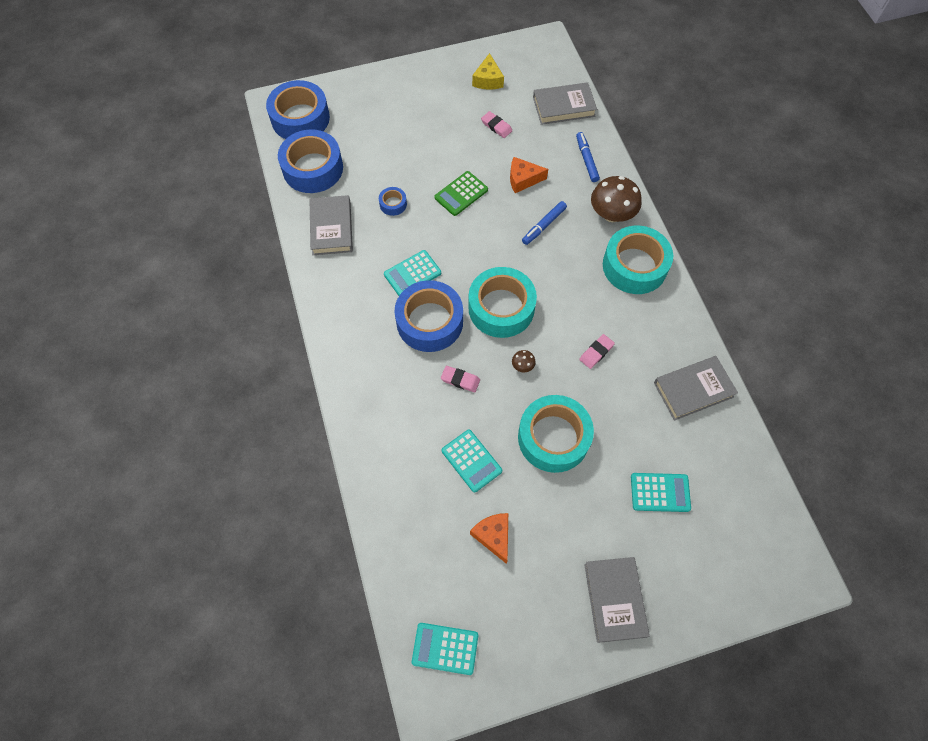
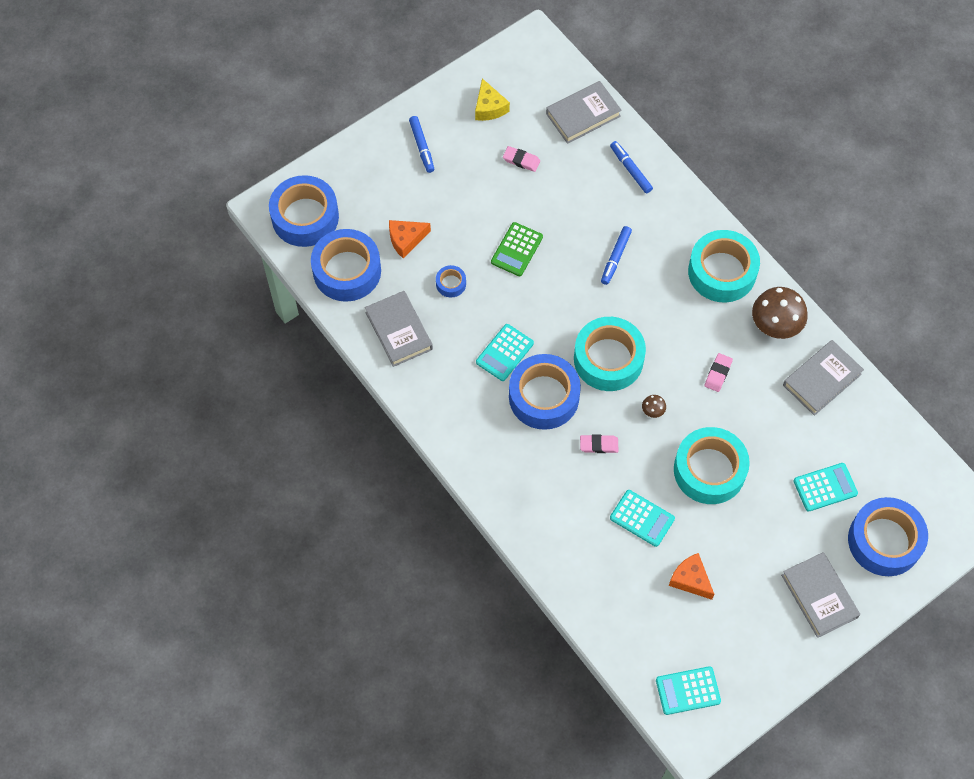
camera: 20 degrees left, 0 degrees up
orange cheese [510,157,548,193] -> orange cheese moved to [389,220,431,258]
brown mushroom [591,176,642,222] -> brown mushroom moved to [752,287,808,339]
none -> blue marker [409,116,434,173]
none -> blue tape [848,497,928,576]

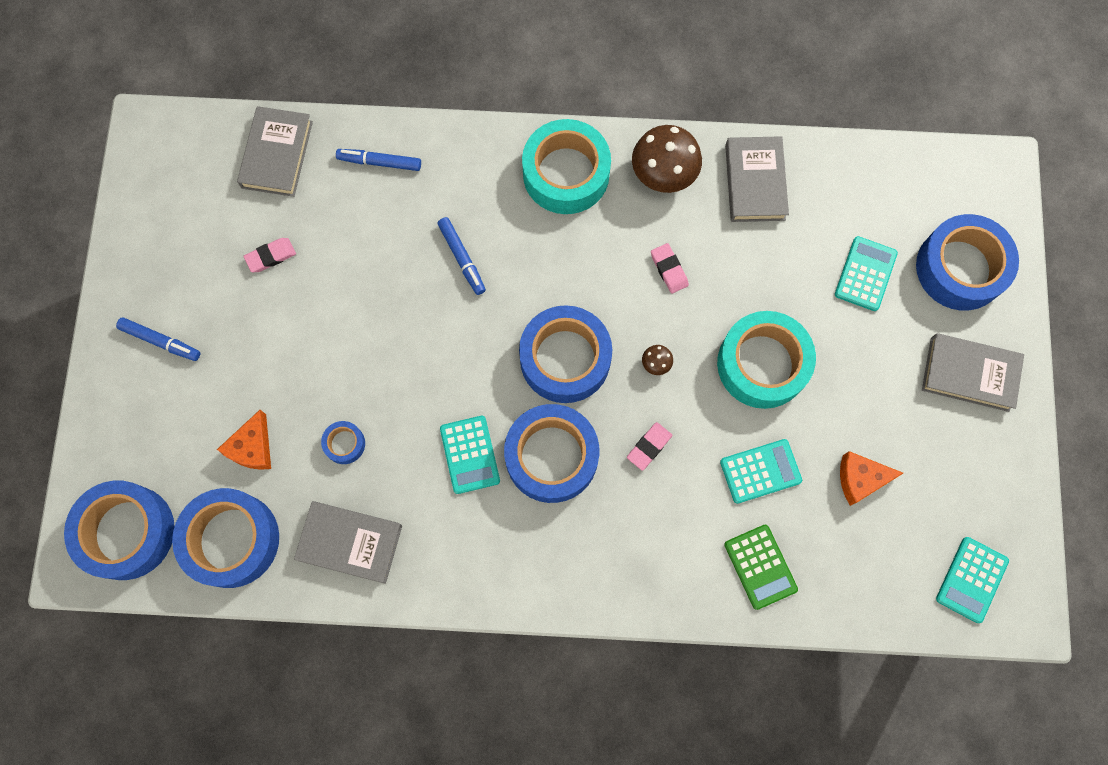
camera: 50 degrees left, 10 degrees up
yellow cheese [475,78,510,121] -> none
green calculator [491,222,543,276] -> green calculator moved to [724,525,798,610]
turquoise tape [574,317,646,391] -> blue tape [519,305,612,403]

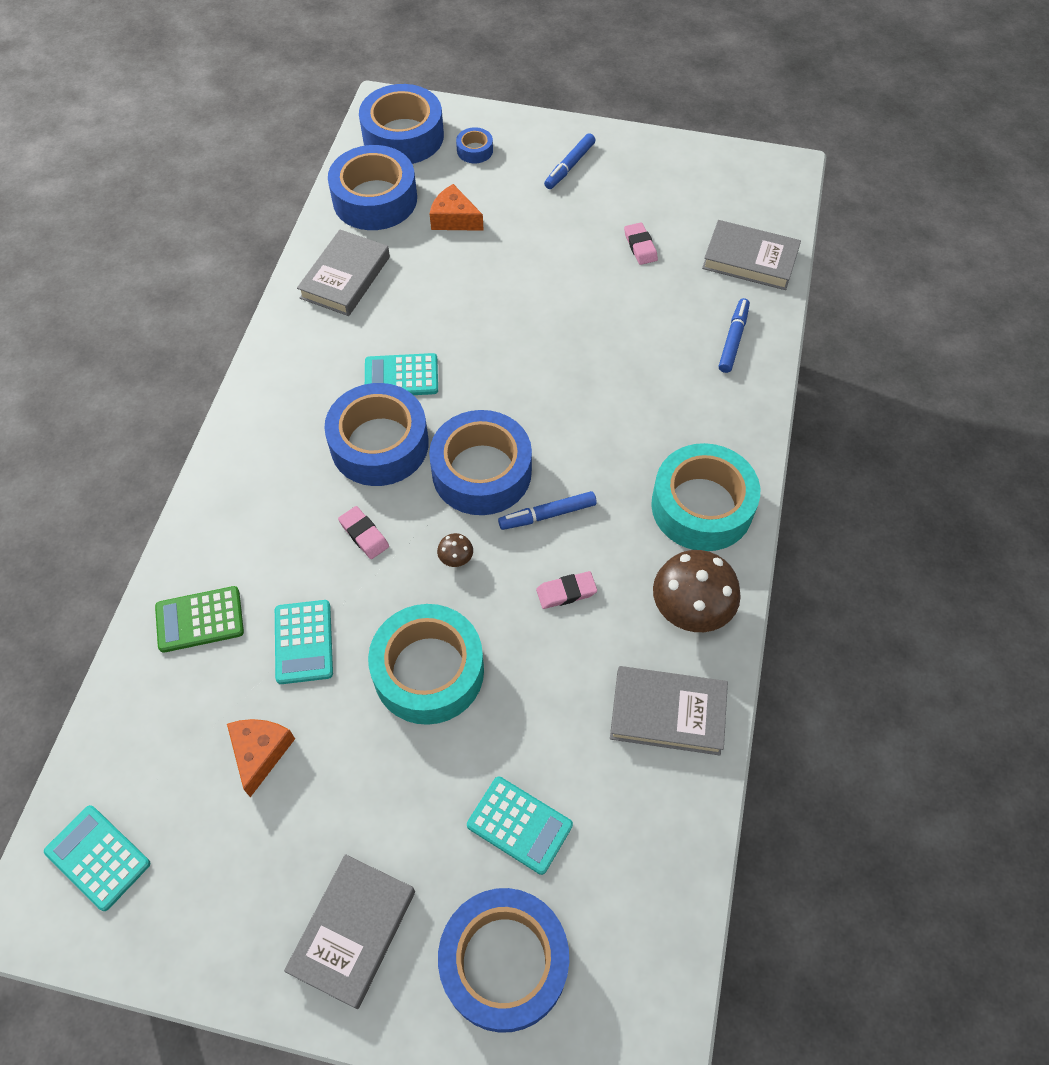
camera: 100 degrees right, 15 degrees down
blue tape [321,421,365,464] -> blue tape moved to [456,127,493,163]
blue marker [437,217,486,295] -> blue marker moved to [498,491,597,530]

